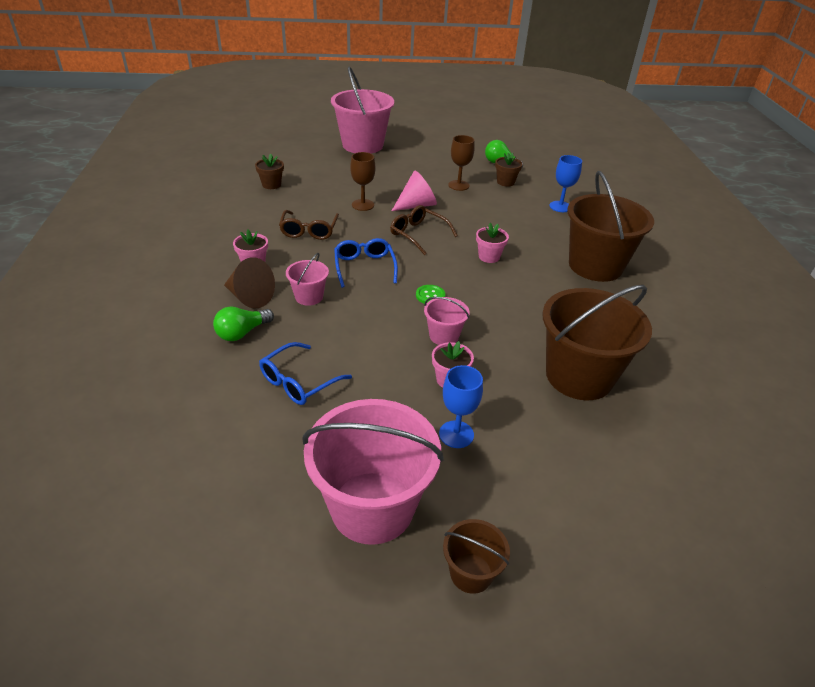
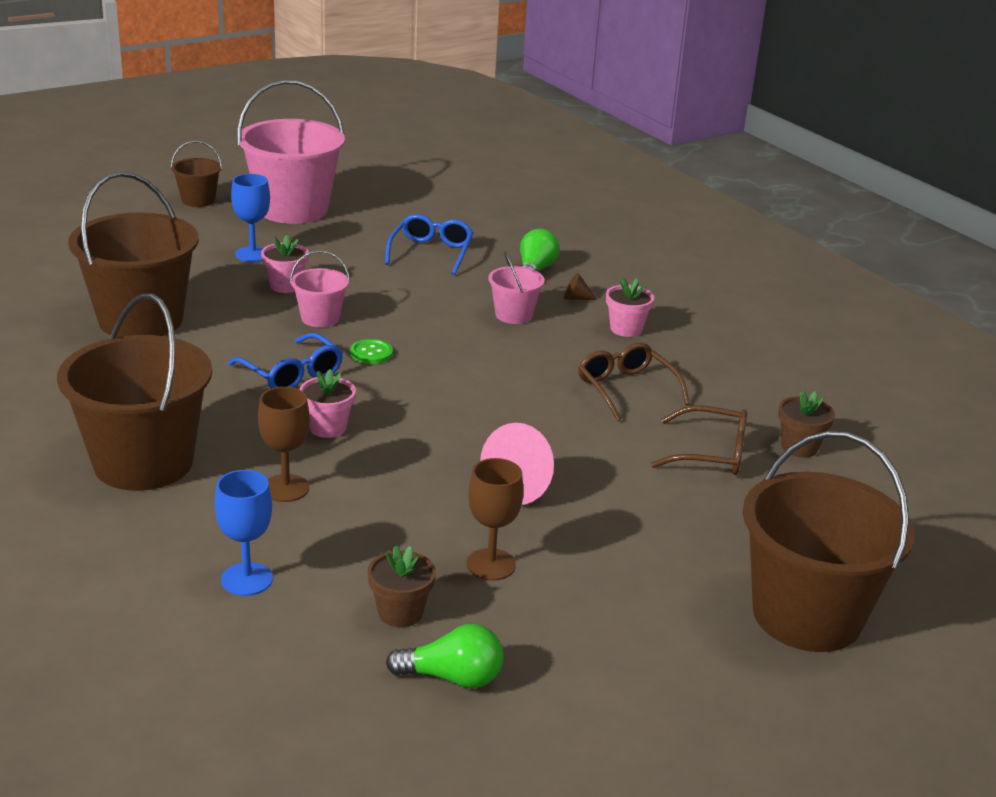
camera: 150 degrees right, 10 degrees down
brown cone [224,257,275,309] -> brown cone [564,273,597,300], size x0.47
pink bucket [331,67,394,153] -> brown bucket [743,431,915,652]
blue glasses [334,238,398,288] -> blue glasses moved to [228,333,343,389]
brown goblet [350,152,375,211] -> brown goblet moved to [258,387,310,502]
brown glasses [390,205,458,255] -> brown glasses moved to [651,405,747,475]

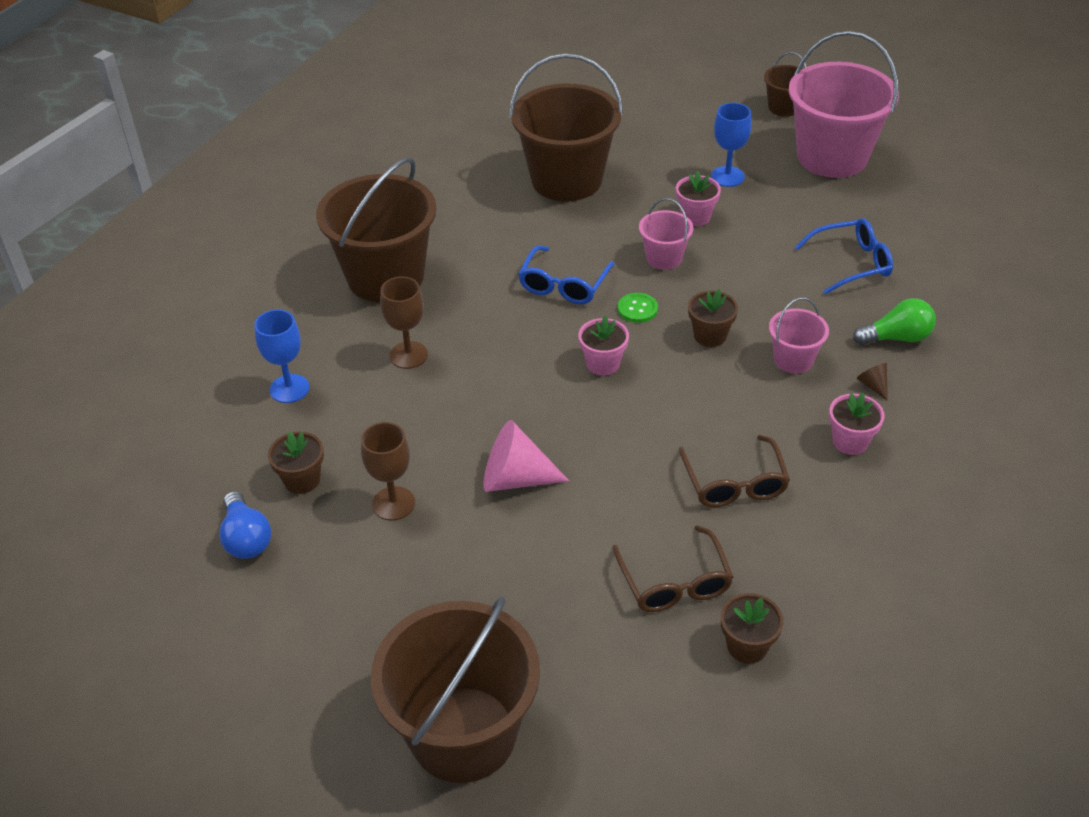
camera: 65 degrees right, 15 degrees up
pink flower pot [299,369,356,438] -> pink flower pot moved to [578,316,629,376]
green light bulb [386,624,503,688] -> blue light bulb [219,491,272,559]
brown glasses [578,343,690,422] -> brown glasses turned 135 degrees clockwise [679,435,790,507]
none -> brown flower pot [688,289,738,347]

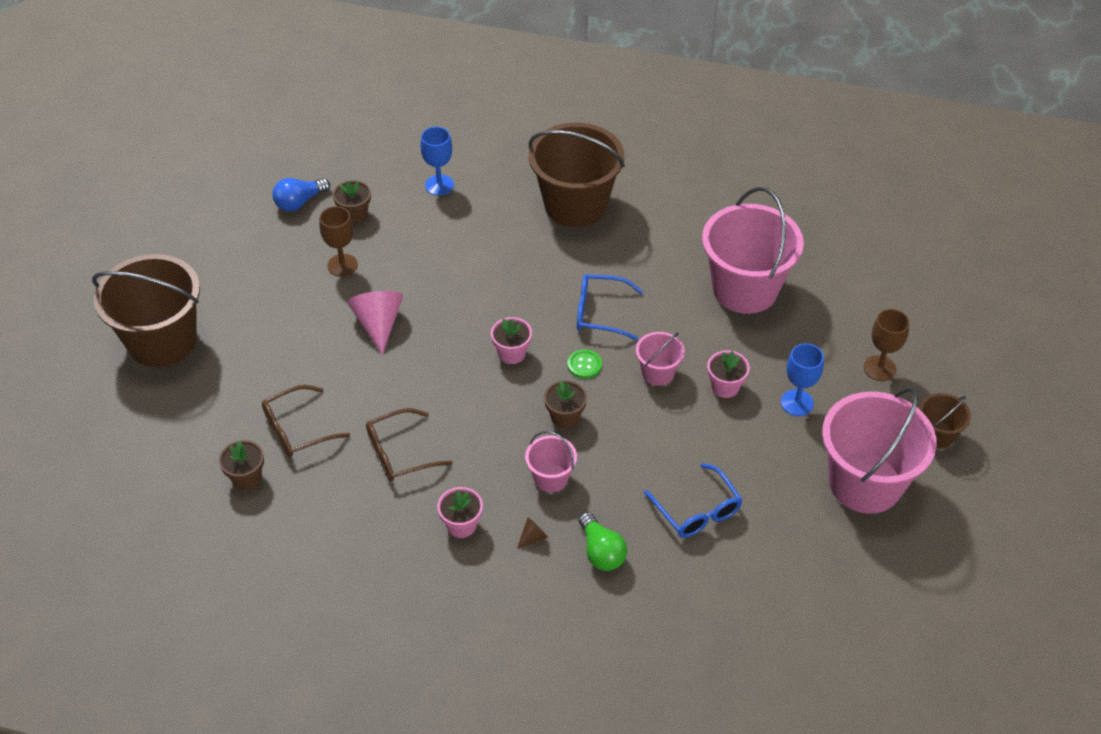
camera: 75 degrees right, 5 degrees up
brown goblet [380,276,428,369] -> brown goblet moved to [864,309,909,381]
brown bucket [509,53,623,201] -> pink bucket [702,187,804,314]

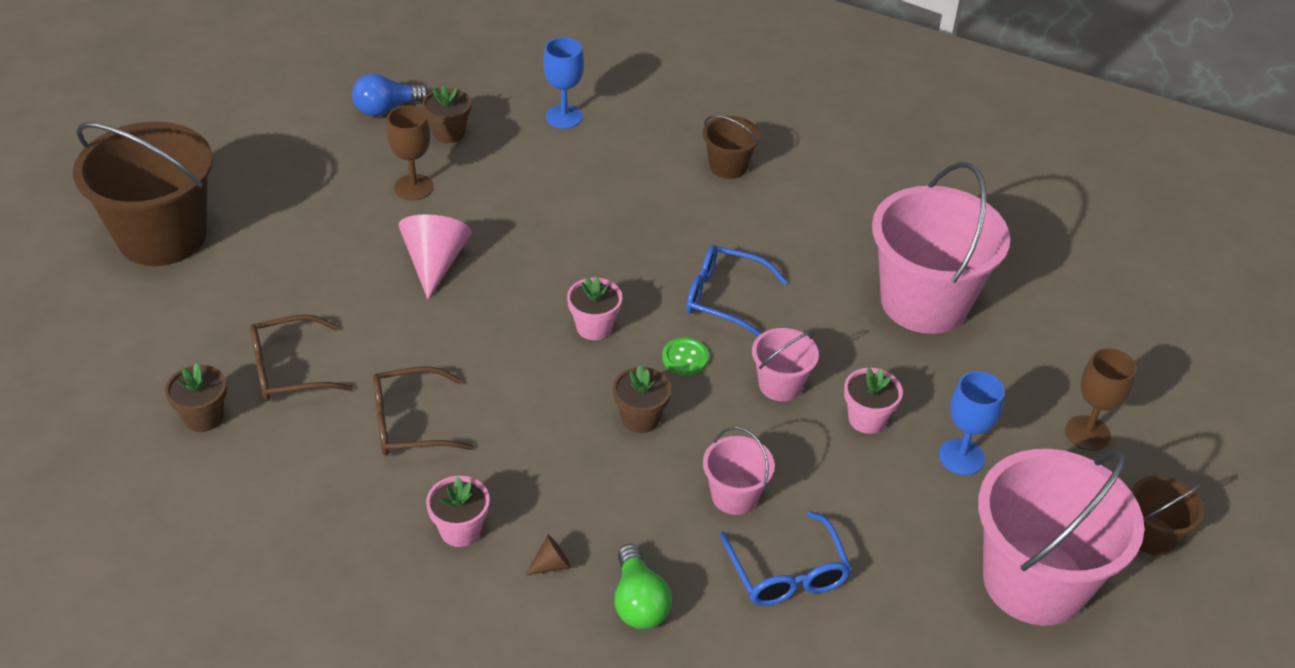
camera: 10 degrees right, 5 degrees down
pink bucket [525,431,577,492] -> pink bucket moved to [703,426,775,515]
brown bucket [529,123,625,227] -> brown bucket [703,115,760,179], size x0.47

